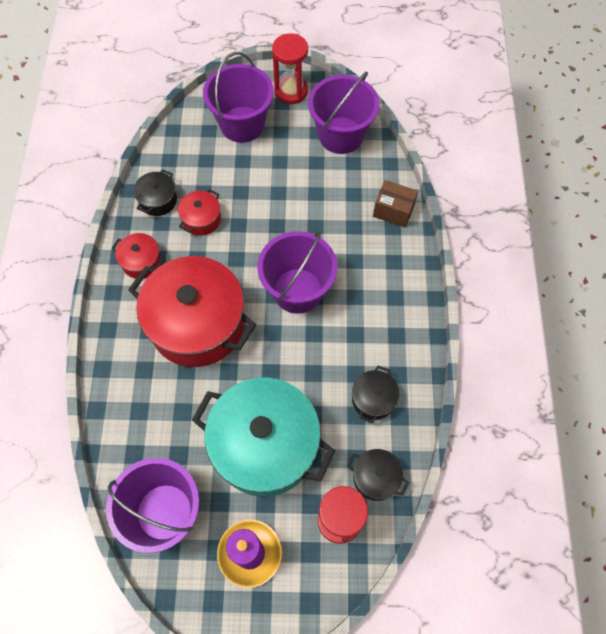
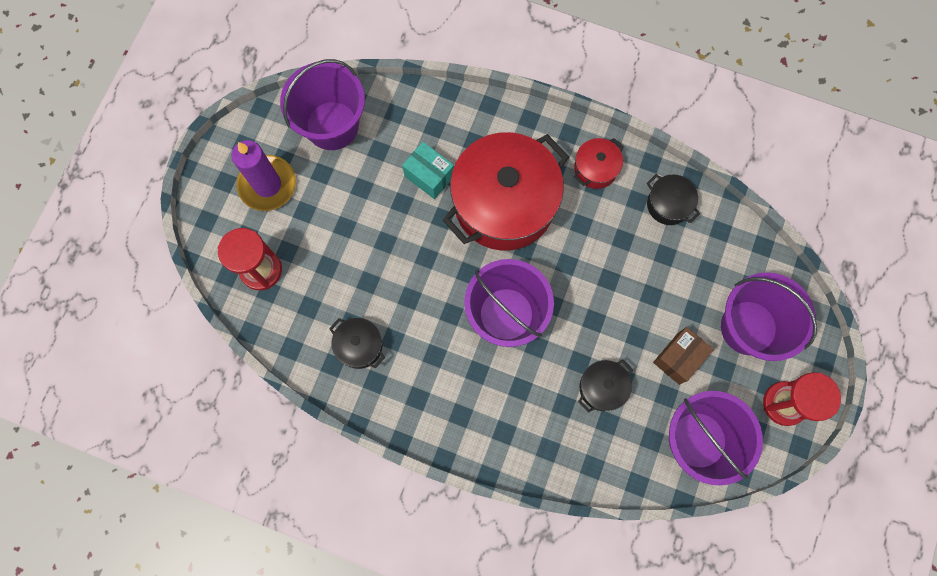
camera: 110 degrees right, 10 degrees up
red pot [178,189,221,236] -> none
turquoise pot [192,377,335,497] -> none
black pot [347,449,409,501] -> black pot moved to [578,359,633,413]
brown box [373,180,418,228] -> brown box moved to [653,327,714,385]
none -> turquoise box [402,142,454,199]

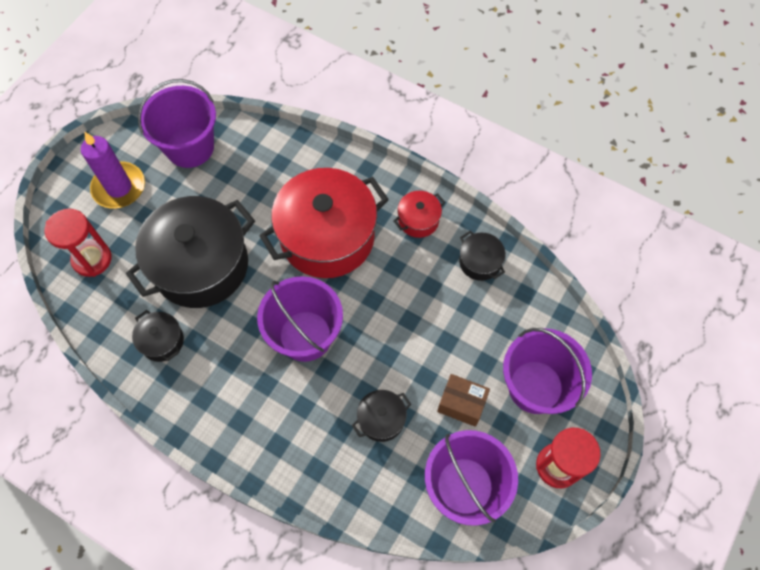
camera: 10 degrees right, 10 degrees down
turquoise box [402,142,454,199] -> none
brown box [653,327,714,385] -> brown box turned 60 degrees clockwise [437,374,490,427]
none -> black pot [126,196,255,308]

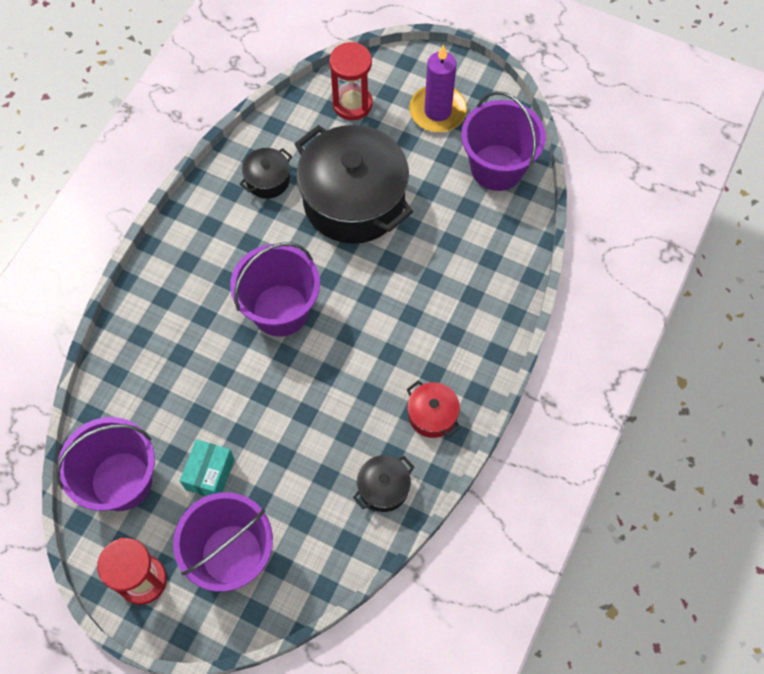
camera: 85 degrees right, 0 degrees up
red pot [260,168,389,278] -> none
black pot [352,390,411,442] -> none
brown box [437,374,490,427] -> turquoise box [180,439,235,496]

